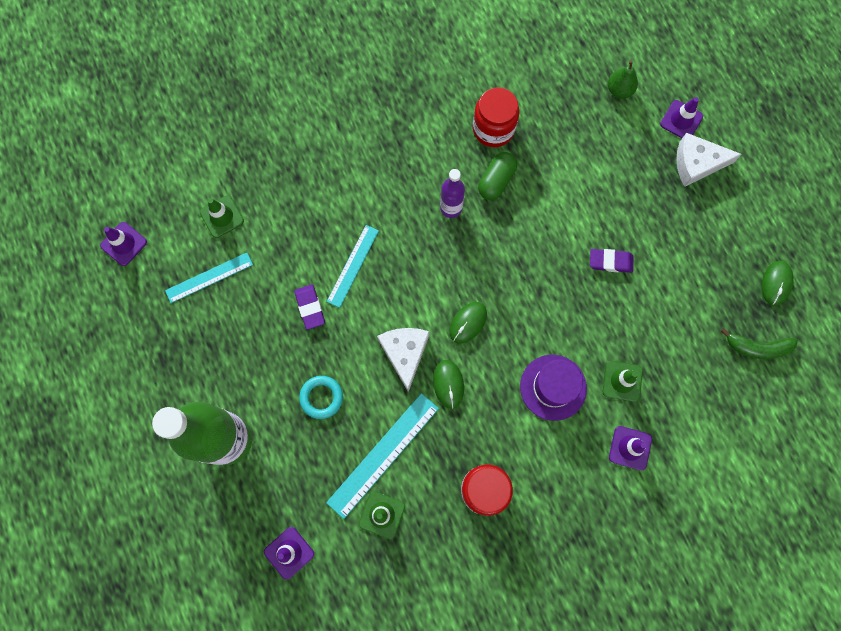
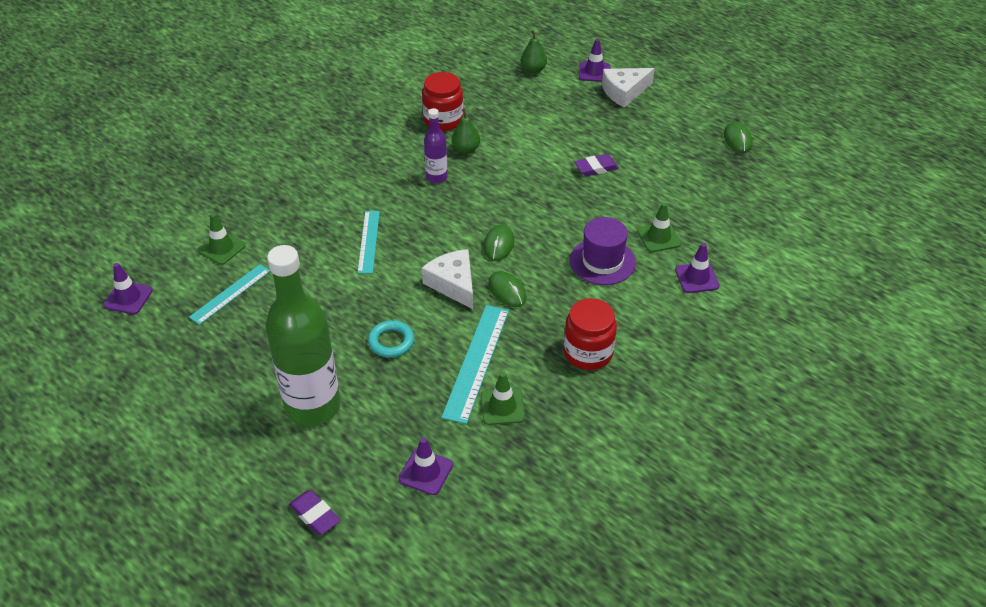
camera: 25 degrees left, 30 degrees down
purple eraser [295,284,325,330] -> purple eraser moved to [289,490,340,535]
green capsule [478,152,517,200] -> green pear [452,109,480,154]
green banana [721,328,798,359] -> none

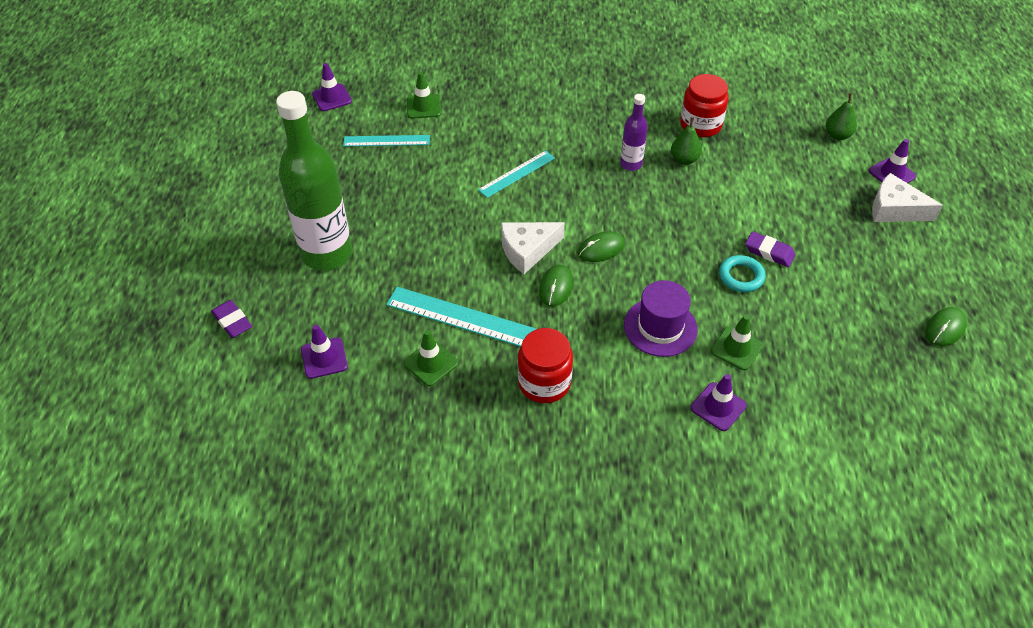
camera: 50 degrees right, 5 degrees up
purple eraser [289,490,340,535] -> purple eraser turned 45 degrees counterclockwise [211,300,252,338]
turquoise ring [368,320,414,358] -> turquoise ring moved to [719,255,765,292]
white cheese [422,249,473,309] -> white cheese turned 135 degrees counterclockwise [501,222,565,274]
turquoise ruler [441,305,509,424] -> turquoise ruler turned 45 degrees clockwise [386,287,536,347]

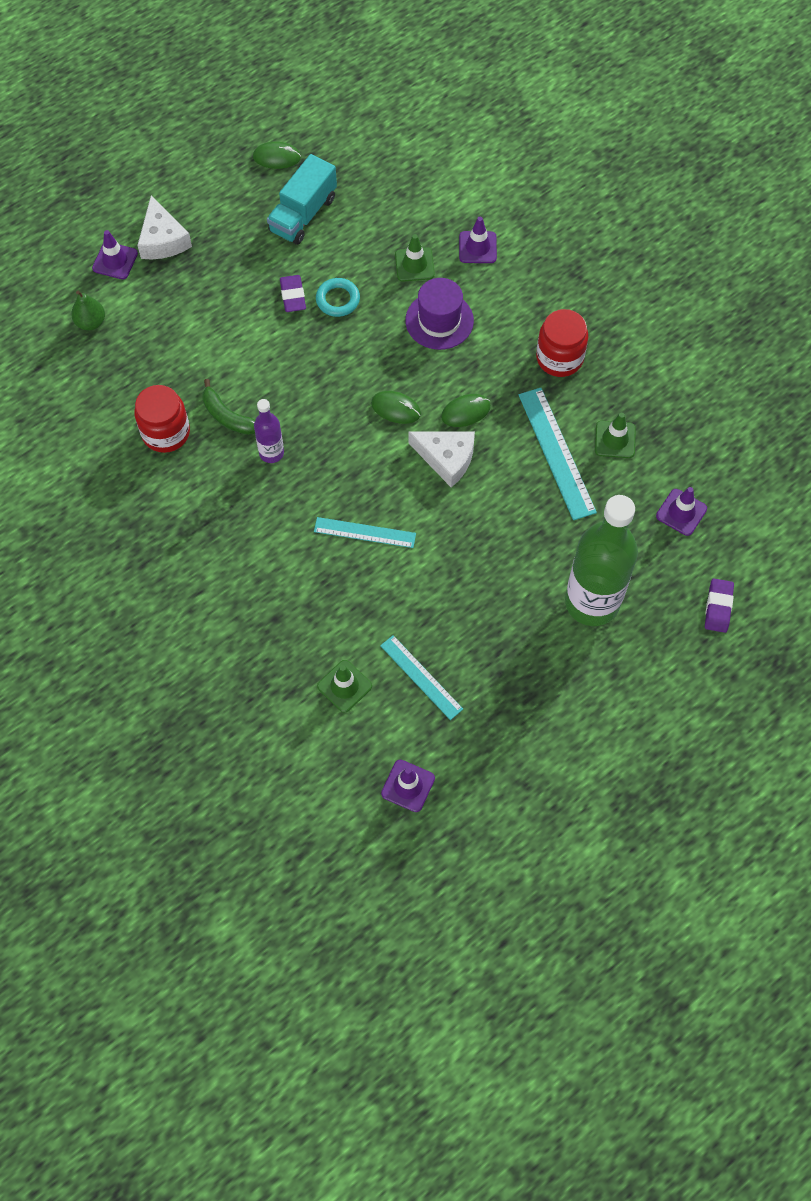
camera: 130 degrees left, 15 degrees up
green pear [671,117,702,165] -> green banana [202,379,255,435]
none -> turquoise truck [267,154,337,245]

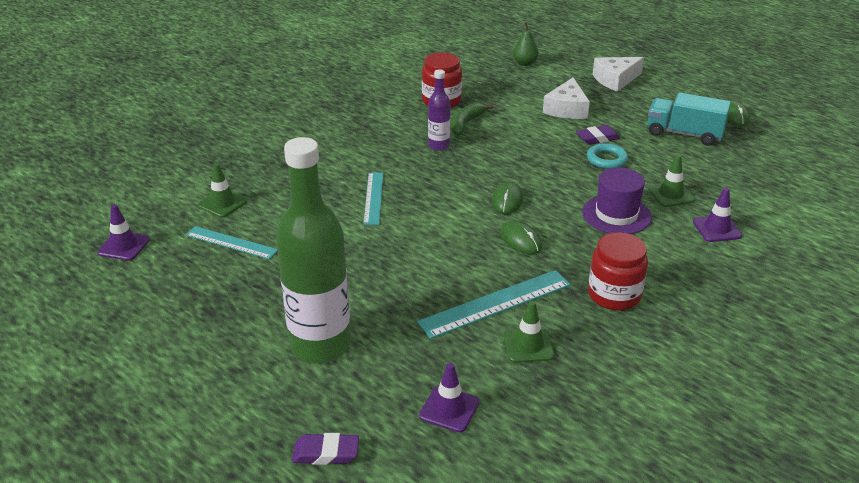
camera: 80 degrees right, 30 degrees down
purple traffic cone [92,230,138,279] -> none
turquoise ruler [380,635,463,720] -> turquoise ruler turned 75 degrees clockwise [186,226,278,259]
white cheese [408,431,475,487] -> white cheese moved to [543,77,590,119]

